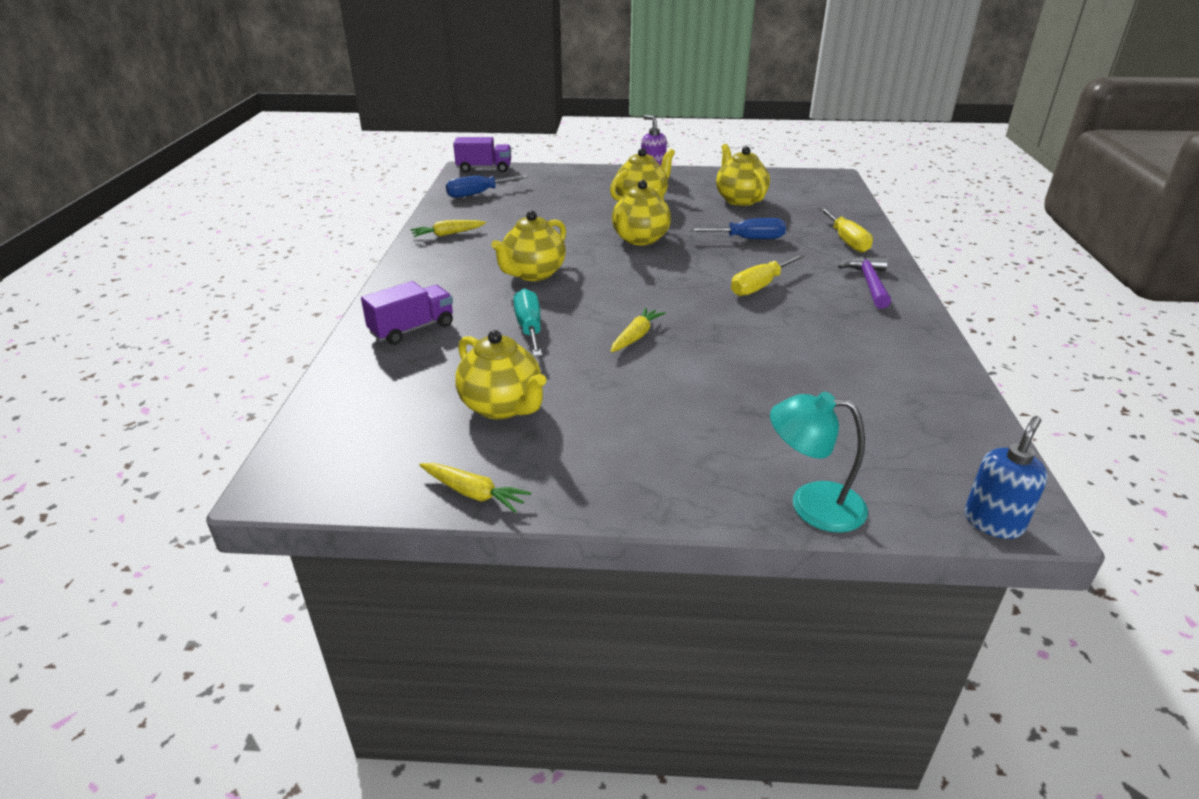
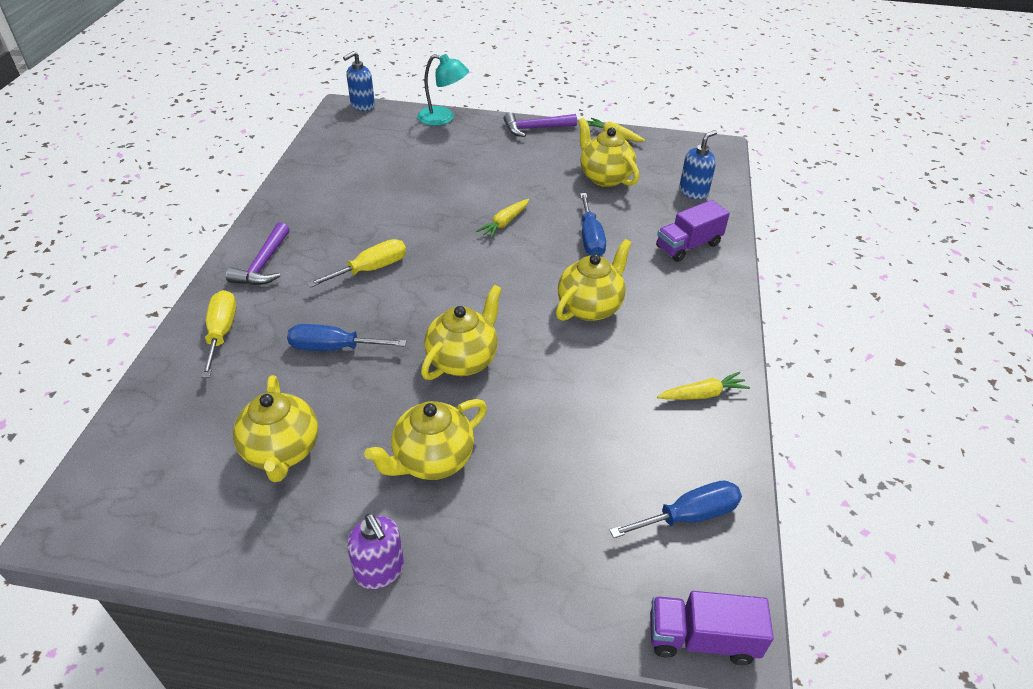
camera: 175 degrees left, 10 degrees up
turquoise screwdriver [513,289,542,357] -> blue screwdriver [580,193,606,256]
none -> purple hammer [503,112,577,137]
none -> blue soap dispenser [679,130,717,200]

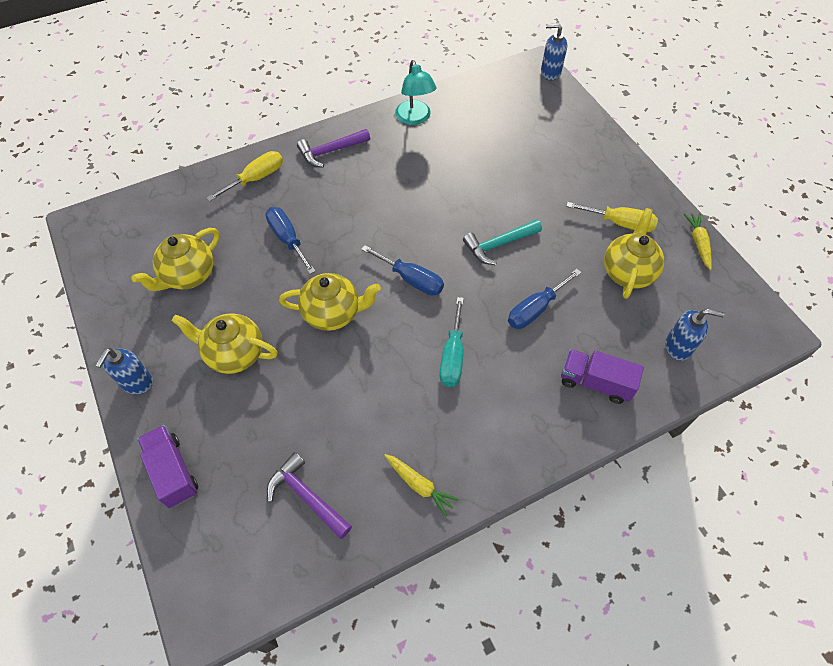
camera: 55 degrees right, 15 degrees up
yellow screwdriver [307,239,406,288] -> yellow screwdriver moved to [566,202,658,232]
purple soap dispenser [347,513,404,589] -> blue soap dispenser [96,348,153,395]
turquoise lamp [417,54,469,126] -> turquoise lamp moved to [395,60,437,125]
yellow carrot [476,199,529,238] -> turquoise hammer [463,219,542,265]
purple hammer [503,112,577,137] -> purple hammer moved to [267,452,352,539]
yellow teapot [556,239,632,321] -> turquoise screwdriver [440,297,464,387]
blue screwdriver [609,480,742,538] -> blue screwdriver moved to [361,245,444,295]
purple truck [650,591,774,665] -> purple truck moved to [137,425,198,508]

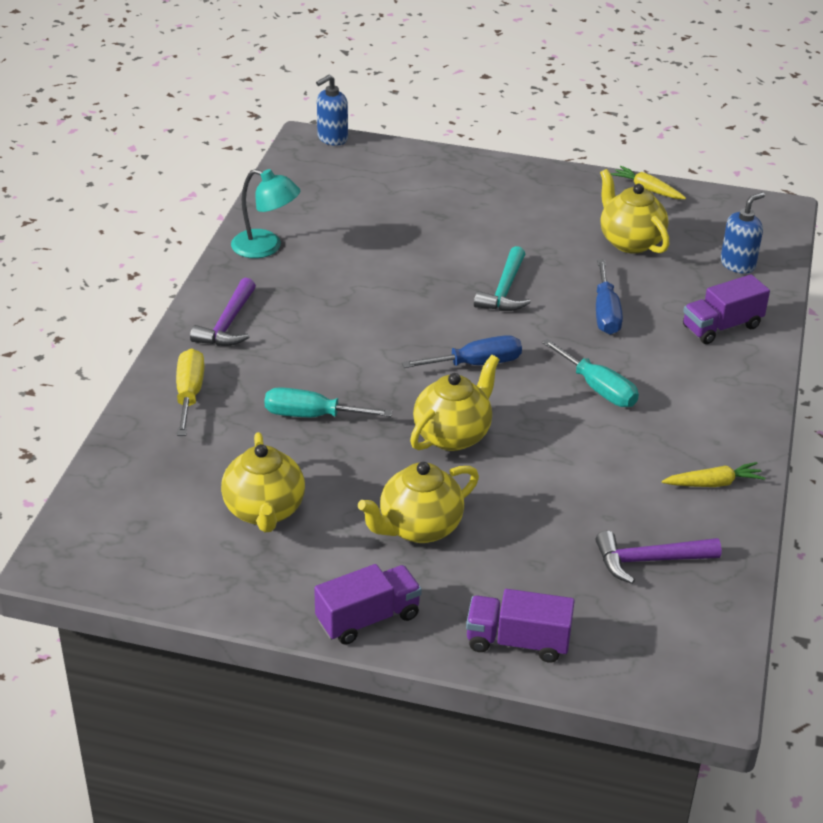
camera: 50 degrees left, 20 degrees down
blue soap dispenser [96,348,153,395] -> purple truck [314,564,422,645]
blue screwdriver [265,207,316,274] -> turquoise screwdriver [264,387,392,418]
yellow screwdriver [566,202,658,232] -> none

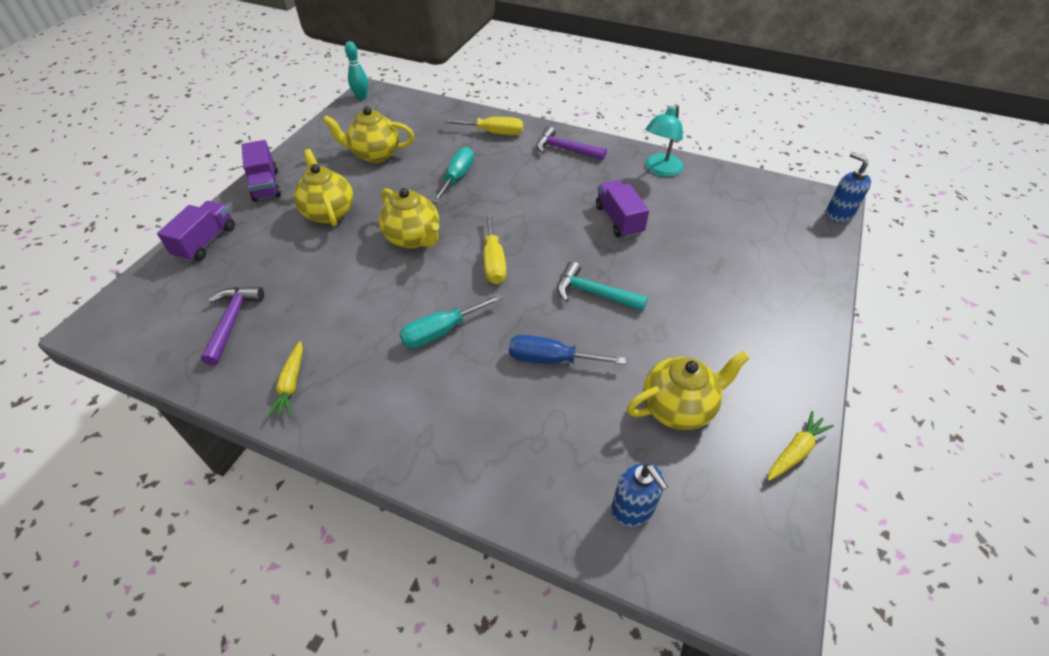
camera: 100 degrees right, 10 degrees up
blue screwdriver [402,335,522,368] -> yellow screwdriver [484,212,507,284]
purple truck [683,274,770,344] -> purple truck moved to [596,180,649,238]
none -> turquoise bowling pin [345,41,368,100]

